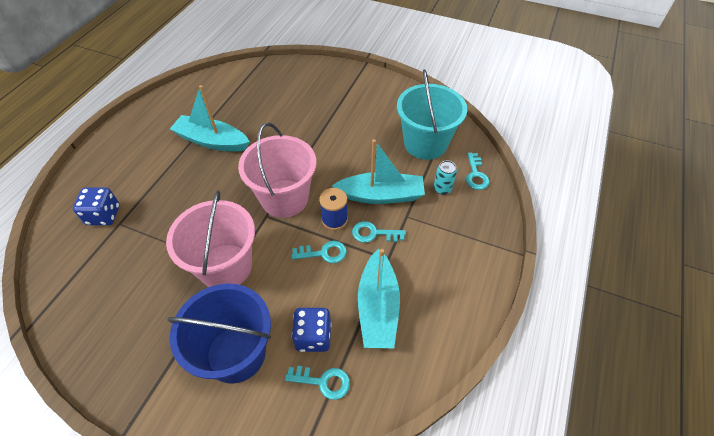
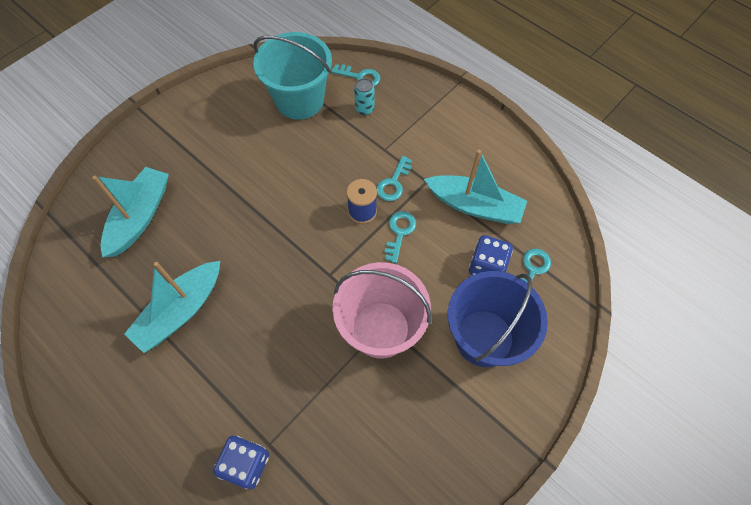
camera: 70 degrees left, 10 degrees up
pink bucket [238,123,316,218] -> none
turquoise boat [332,139,425,204] -> turquoise boat moved to [92,167,169,257]

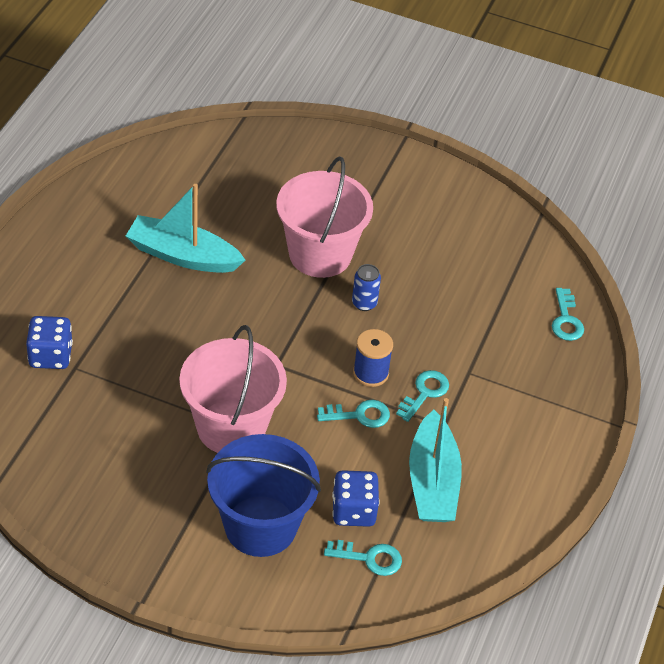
camera: 65 degrees right, 15 degrees down
turquoise boat [92,167,169,257] -> none
turquoise bucket [253,32,332,120] -> none
turquoise can [354,78,375,115] -> none
turquoise key [376,156,412,201] -> turquoise key turned 120 degrees clockwise [396,370,449,422]
none -> pink bucket [276,156,373,278]
none -> blue can [352,264,381,311]

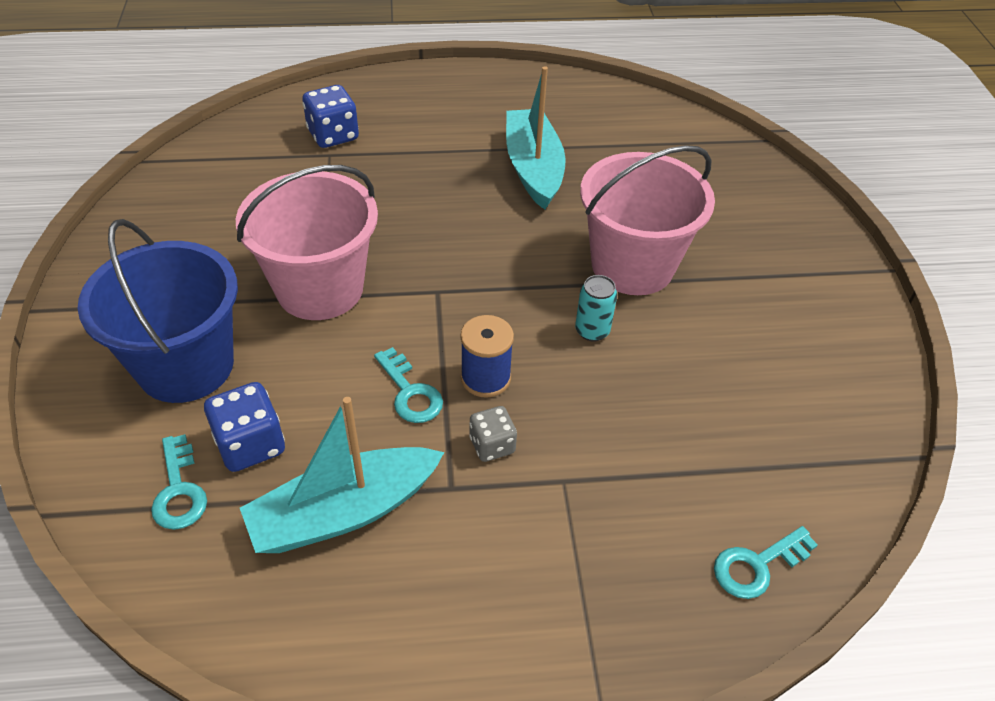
camera: 65 degrees right, 0 degrees up
blue can [352,264,381,311] -> turquoise can [575,275,617,341]
turquoise key [396,370,449,422] -> grey dice [469,406,517,462]

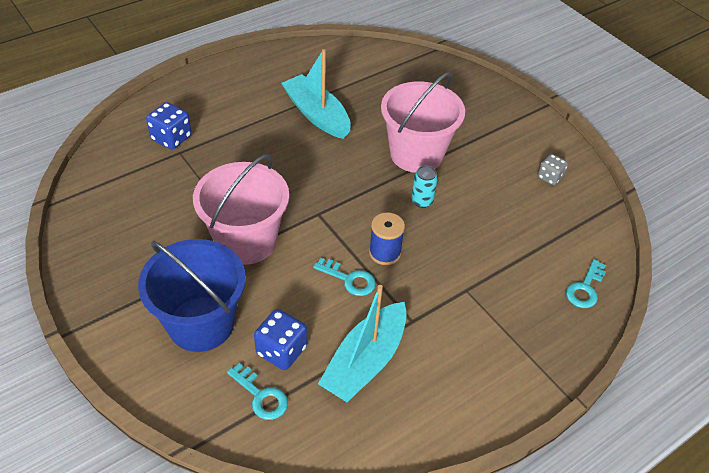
camera: 30 degrees left, 0 degrees up
grey dice [469,406,517,462] -> grey dice moved to [538,154,568,185]

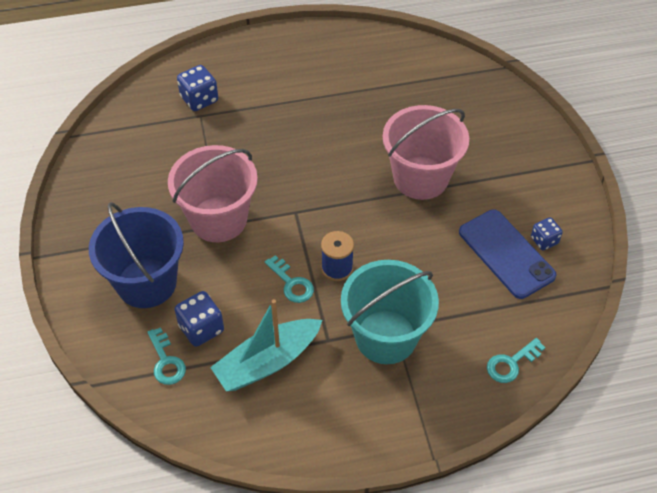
camera: 25 degrees right, 5 degrees up
turquoise boat [281,49,351,139] -> none
turquoise can [411,166,438,208] -> none
grey dice [538,154,568,185] -> blue dice [531,217,563,250]
none -> turquoise bucket [341,260,439,364]
none -> blue phone [459,210,556,299]

